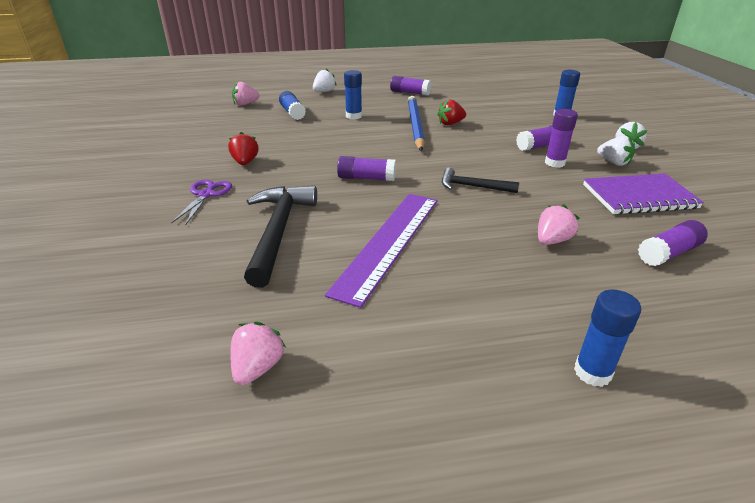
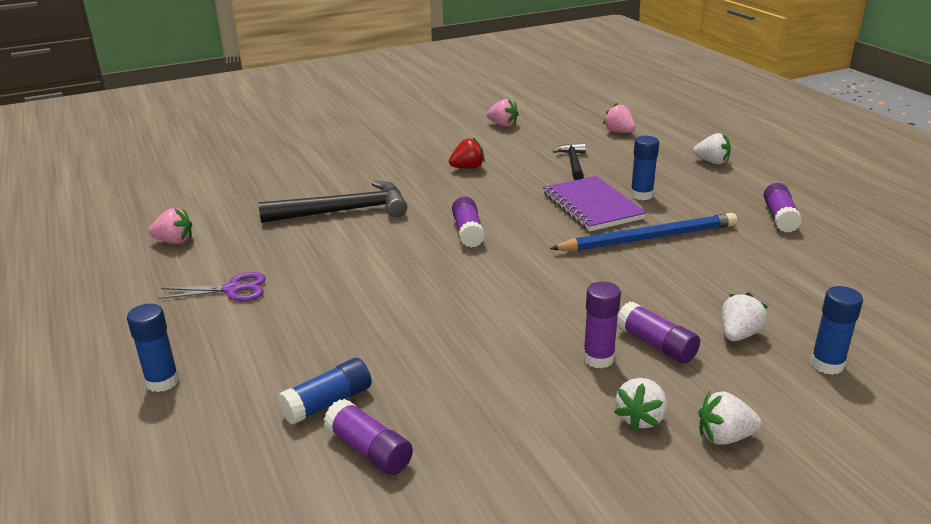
camera: 75 degrees right, 5 degrees down
purple scissors [171,180,232,225] -> purple scissors moved to [159,272,266,301]
blue glue stick [279,91,306,120] -> blue glue stick moved to [278,358,372,425]
purple ruler [325,194,438,308] -> none
red strawberry [437,99,466,125] -> none
black hammer [442,168,519,193] -> black hammer moved to [553,143,586,180]
pink strawberry [538,204,579,245] -> pink strawberry moved to [486,99,519,127]
purple notebook [583,174,704,215] -> purple notebook moved to [543,176,646,231]
none -> white strawberry [722,293,768,341]

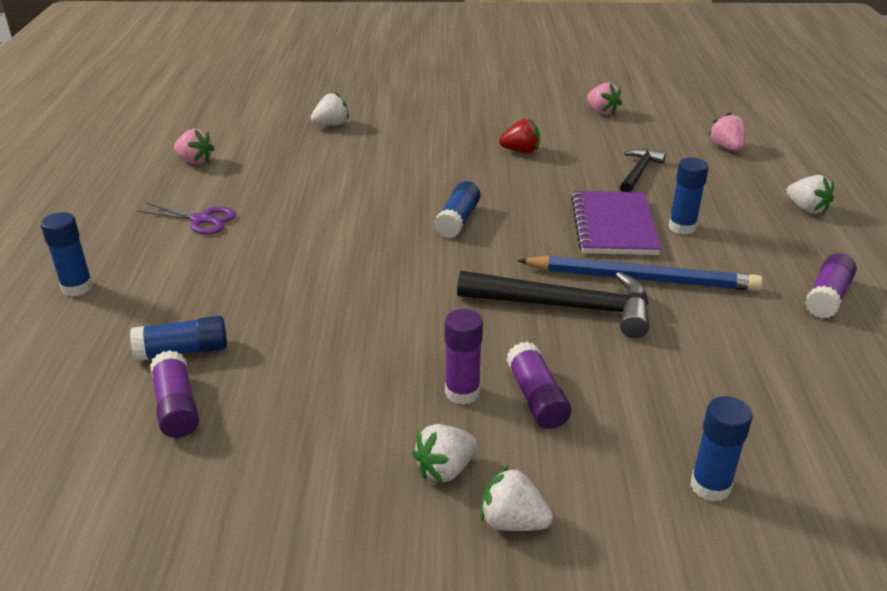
camera: 25 degrees right, 5 degrees up
black hammer [258,181,407,223] -> black hammer moved to [457,271,649,338]
purple glue stick [452,197,485,247] -> blue glue stick [434,181,481,238]
white strawberry [722,293,768,341] -> white strawberry moved to [311,92,349,126]

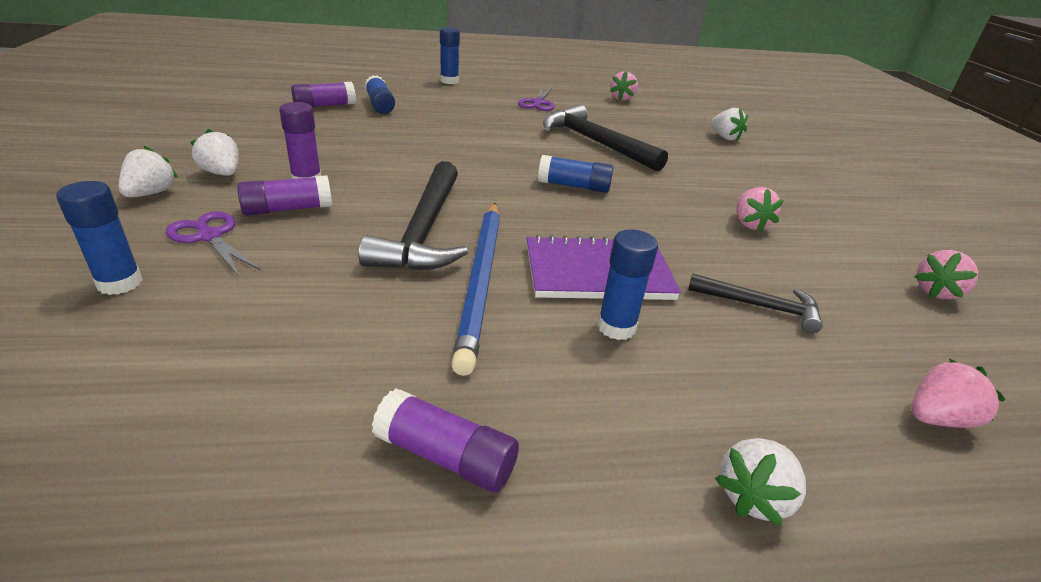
camera: 80 degrees right, 0 degrees up
red strawberry [499,119,540,153] -> pink strawberry [736,187,784,232]
none -> purple scissors [166,211,261,276]
none -> black hammer [543,104,668,171]

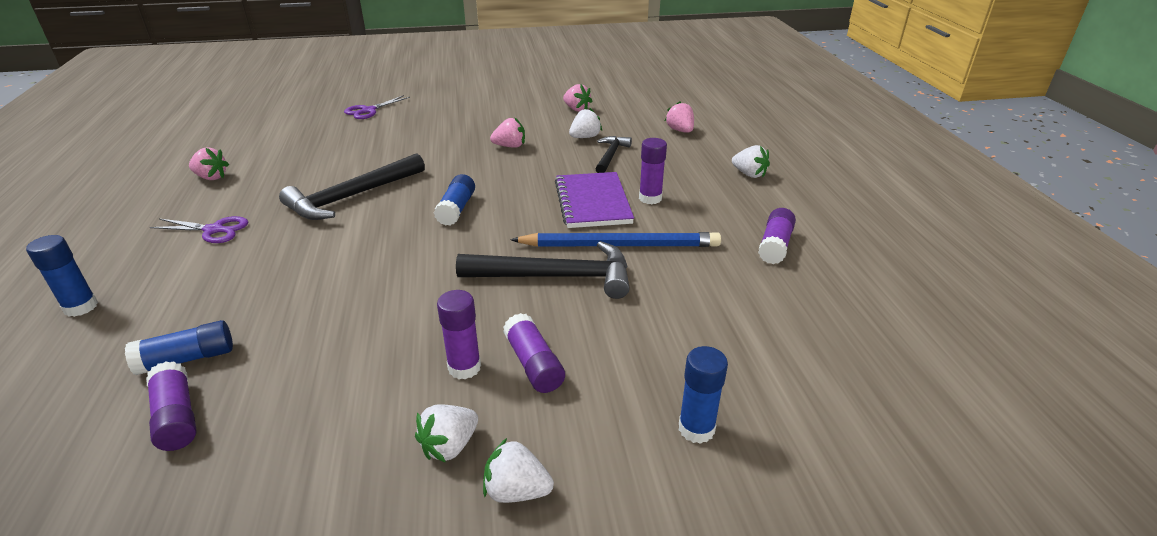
camera: 90 degrees left, 0 degrees up
purple scissors [166,211,261,276] -> purple scissors moved to [344,95,410,119]
blue glue stick [597,229,658,340] -> purple glue stick [639,138,667,204]
white strawberry [710,108,748,141] -> white strawberry moved to [569,108,602,138]

